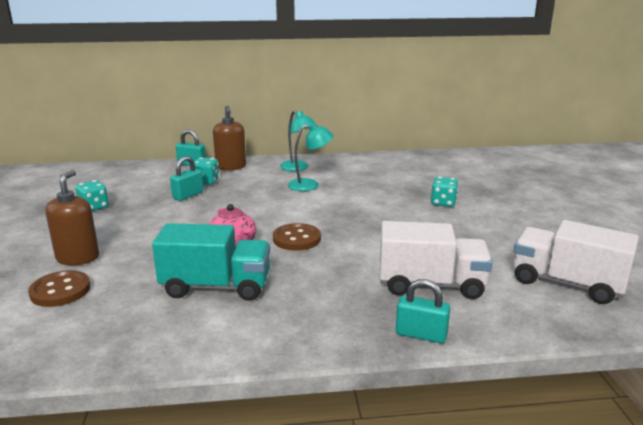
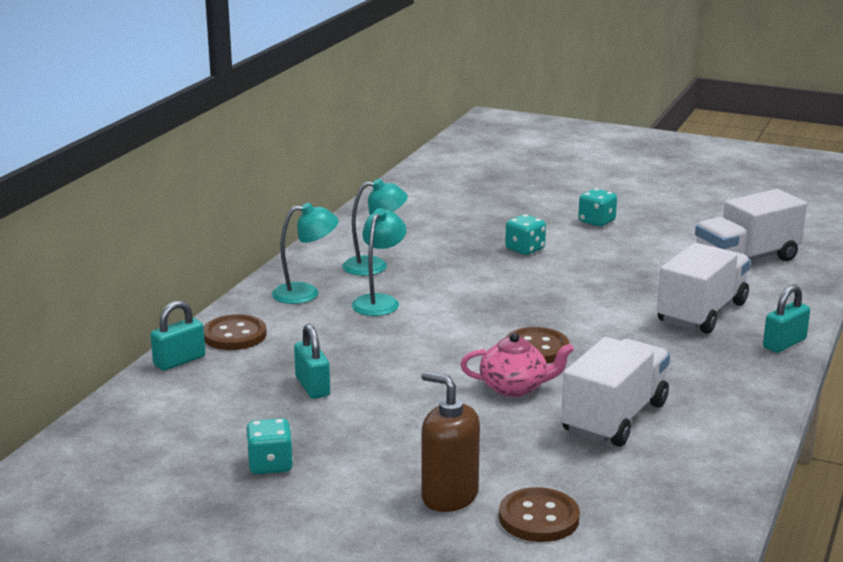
camera: 60 degrees left, 0 degrees up
turquoise truck [152,223,270,301] -> white truck [561,337,670,447]
turquoise dice [194,157,219,185] -> turquoise dice moved to [578,188,617,227]
brown soap dispenser [213,105,246,171] -> brown button [204,314,267,350]
none -> turquoise lamp [342,179,408,276]

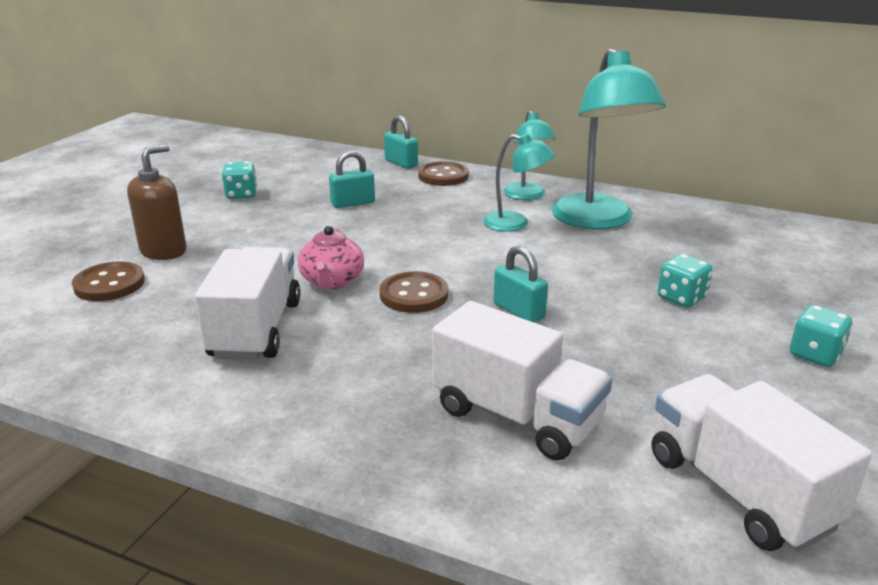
camera: 90 degrees right, 5 degrees up
turquoise lamp [342,179,408,276] -> turquoise lamp [551,48,666,229], size x1.83
white truck [561,337,670,447] -> white truck turned 120 degrees counterclockwise [195,247,301,360]
turquoise padlock [763,284,810,353] -> turquoise padlock moved to [493,246,548,323]

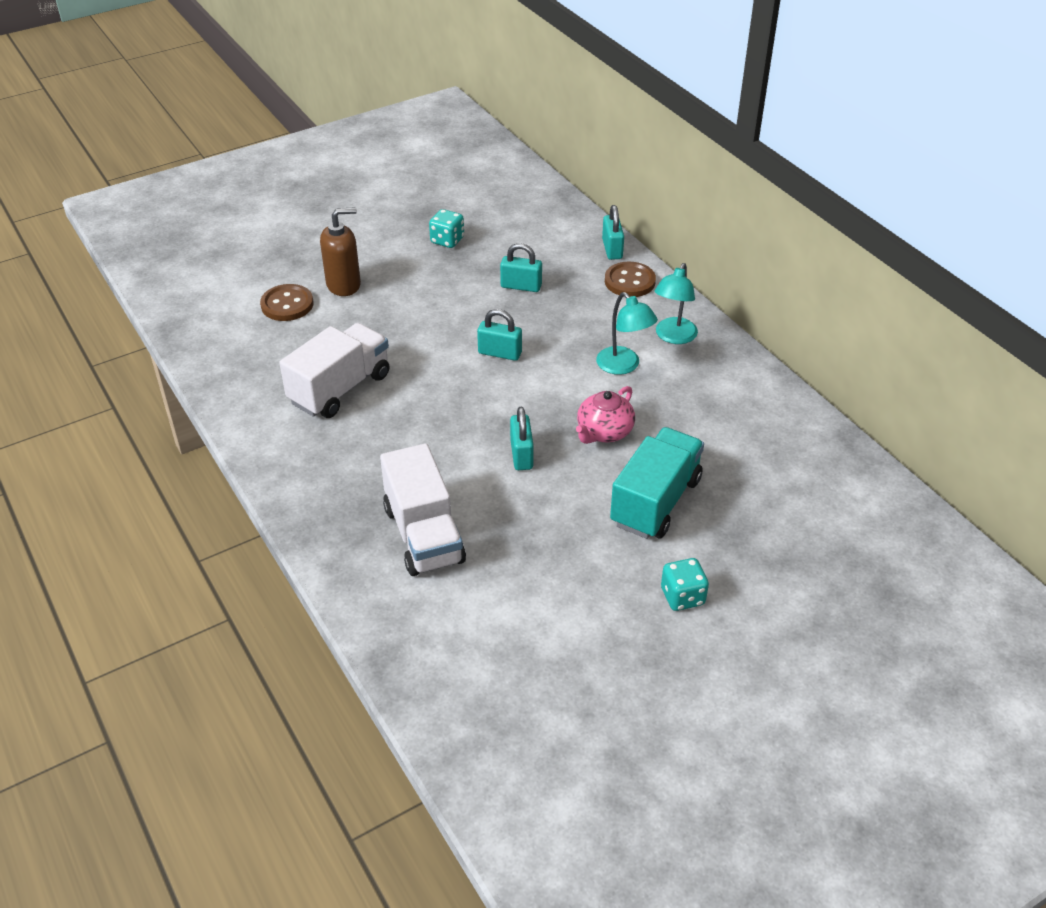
camera: 35 degrees right, 15 degrees up
pink teapot [298,226,364,289] -> pink teapot moved to [576,386,635,444]
brown button [380,271,448,313] -> none
turquoise lamp [551,48,666,229] -> none
white truck [652,374,872,552] -> none
turquoise dice [658,254,713,308] -> turquoise truck [610,427,704,539]
none -> turquoise padlock [477,309,522,361]

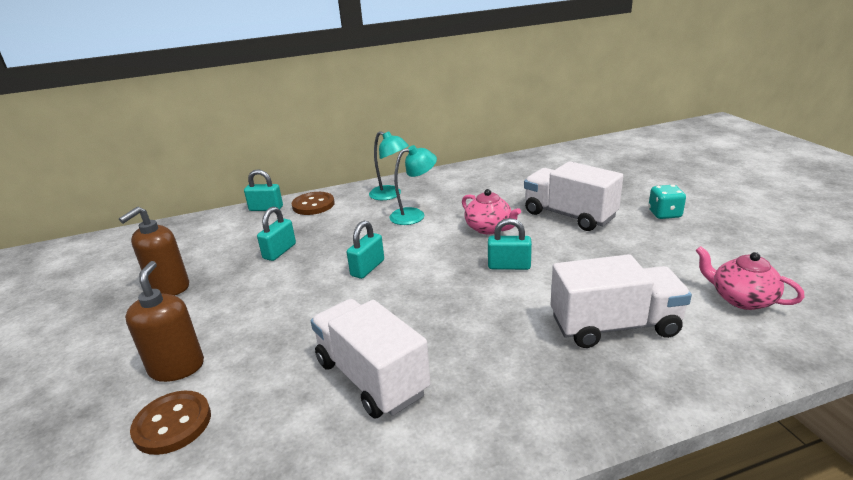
camera: 75 degrees left, 15 degrees down
turquoise dice [429,209,464,248] -> brown soap dispenser [119,207,189,295]
turquoise truck [610,427,704,539] -> white truck [524,161,623,231]
none -> pink teapot [695,246,805,310]

